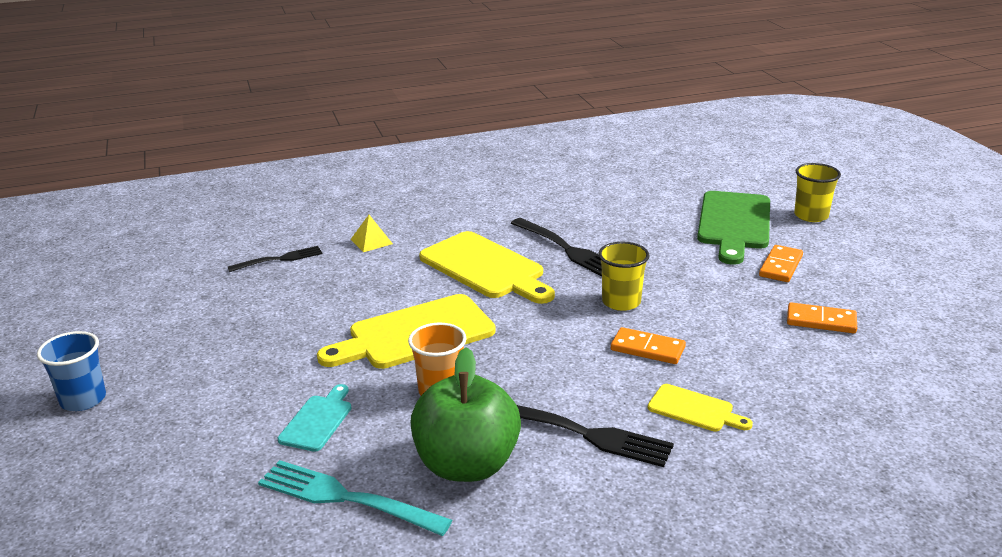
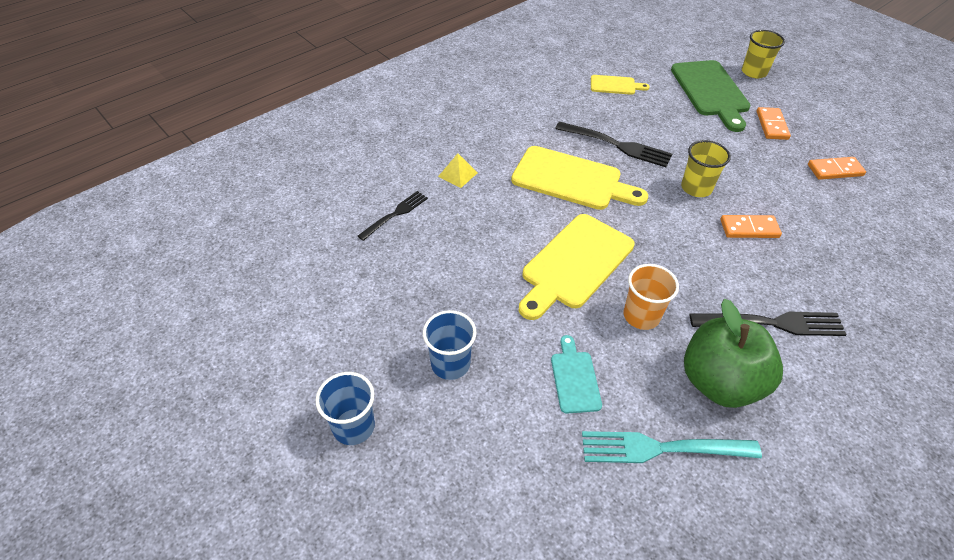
camera: 25 degrees left, 20 degrees up
yellow cutting board [648,384,753,432] -> yellow cutting board moved to [591,75,650,95]
none -> blue cup [423,310,476,380]

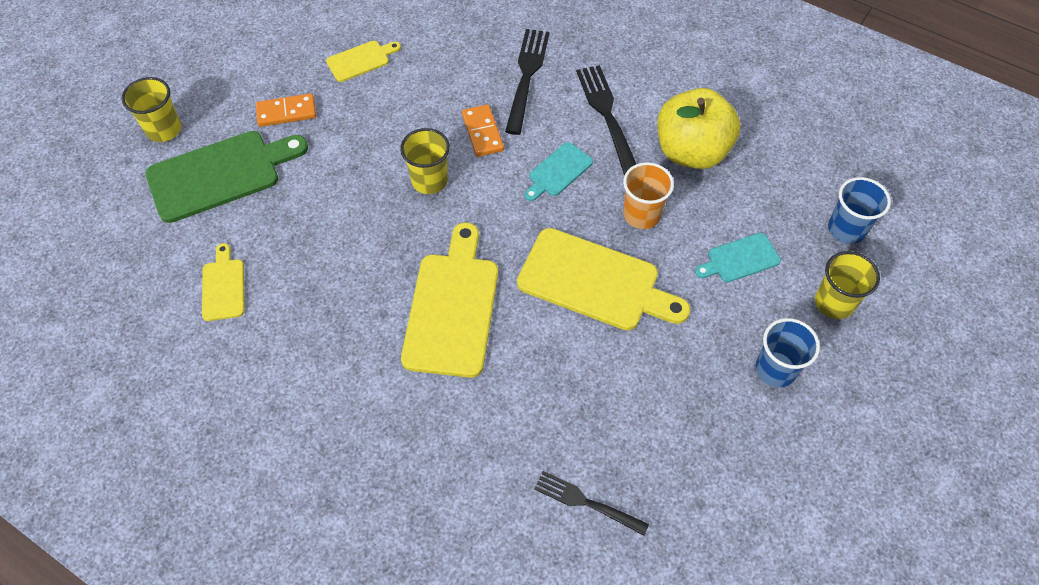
camera: 105 degrees left, 10 degrees up
blue cup [315,372,375,445] -> blue cup moved to [828,177,891,244]
yellow pyramid [438,153,478,188] -> none
black fork [555,122,672,167] -> black fork moved to [505,29,550,135]
turquoise fork [582,431,762,463] -> none
green apple [684,299,783,408] -> yellow apple [657,88,740,169]
orange domino [808,157,866,180] -> yellow cutting board [326,41,401,82]
none -> turquoise cutting board [524,142,593,201]
none -> yellow cup [815,251,880,319]

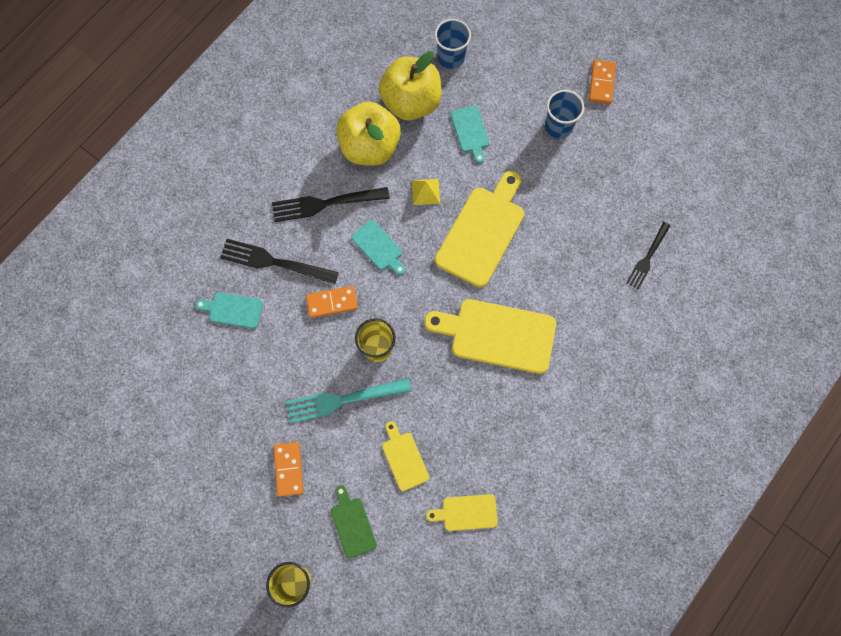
camera: 85 degrees left, 15 degrees up
green cutting board [146,131,308,223] -> green cutting board [331,485,377,559], size x0.51
yellow cutting board [326,41,401,82] -> yellow cutting board moved to [382,421,429,491]
orange cup [623,162,674,229] -> yellow pyramid [412,179,440,205]
yellow cup [815,251,880,319] -> none
none -> turquoise cutting board [195,292,263,329]
none -> turquoise fork [286,378,411,423]
none -> yellow apple [379,51,442,120]
none -> orange domino [589,59,616,104]

